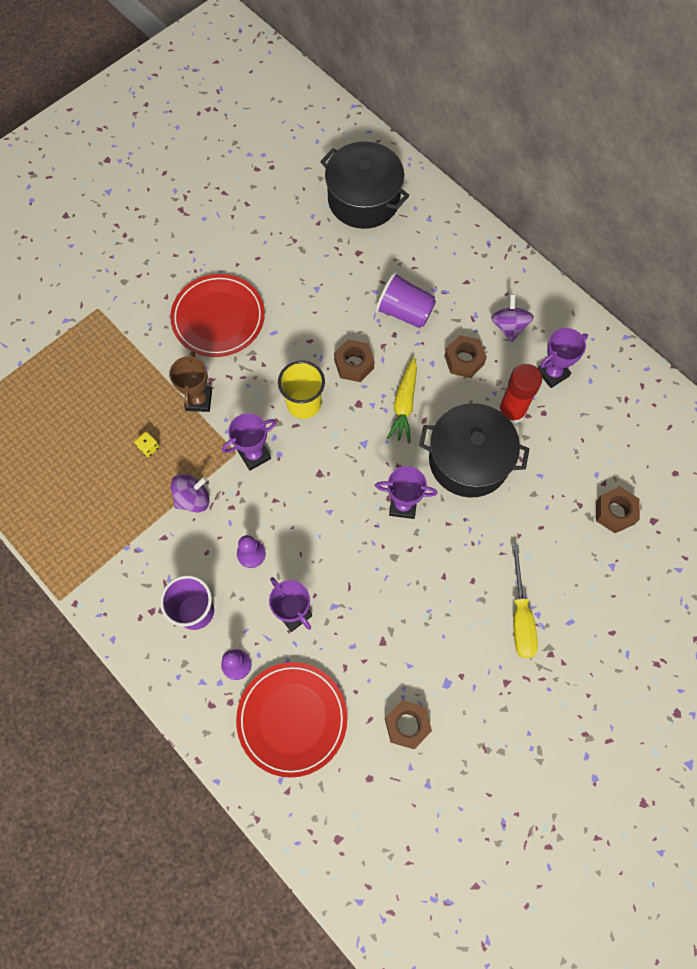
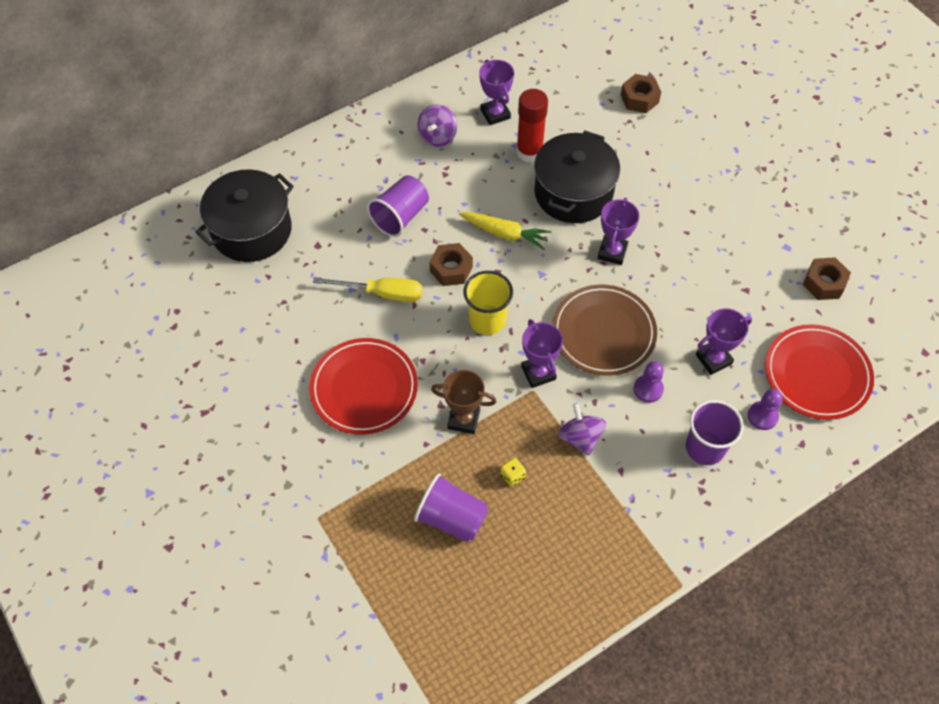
camera: 80 degrees left, 10 degrees down
brown nut [444,335,487,378] -> none
purple spinning top [491,294,534,342] -> purple spinning top turned 75 degrees counterclockwise [418,104,457,147]
yellow screwdriver [512,545,538,658] -> yellow screwdriver moved to [313,277,422,302]
none -> purple cup [414,473,488,542]
none -> brown plate [552,284,657,376]

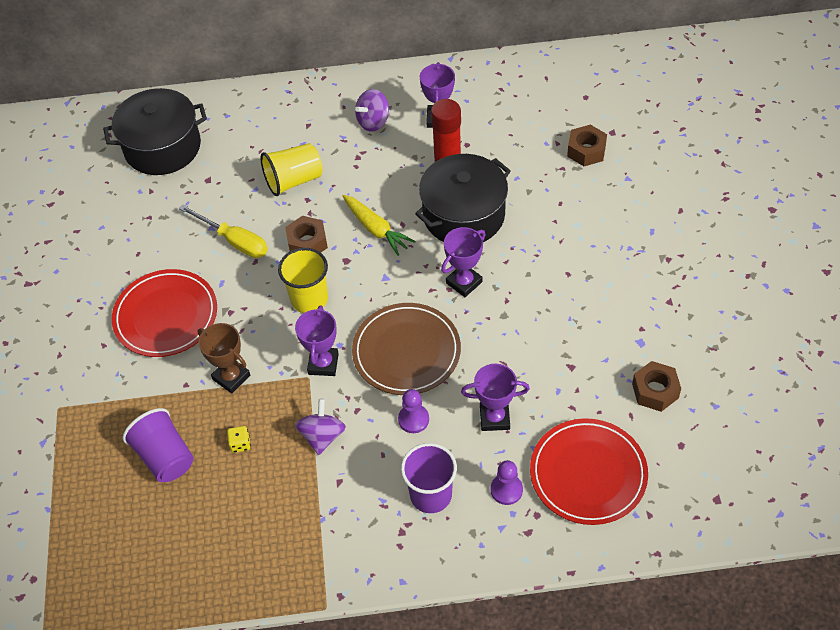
camera: 30 degrees right, 5 degrees down
purple cup [367,175,429,237] -> yellow cup [260,143,323,196]

